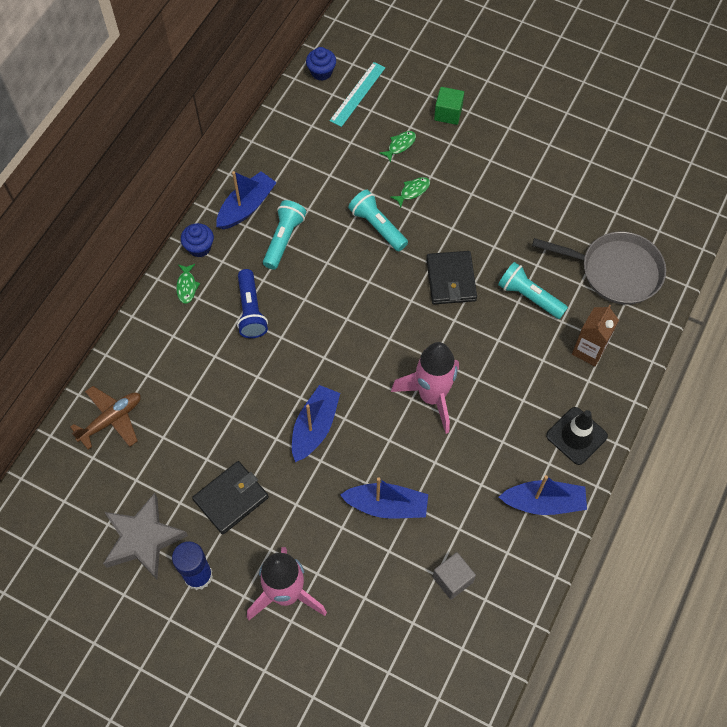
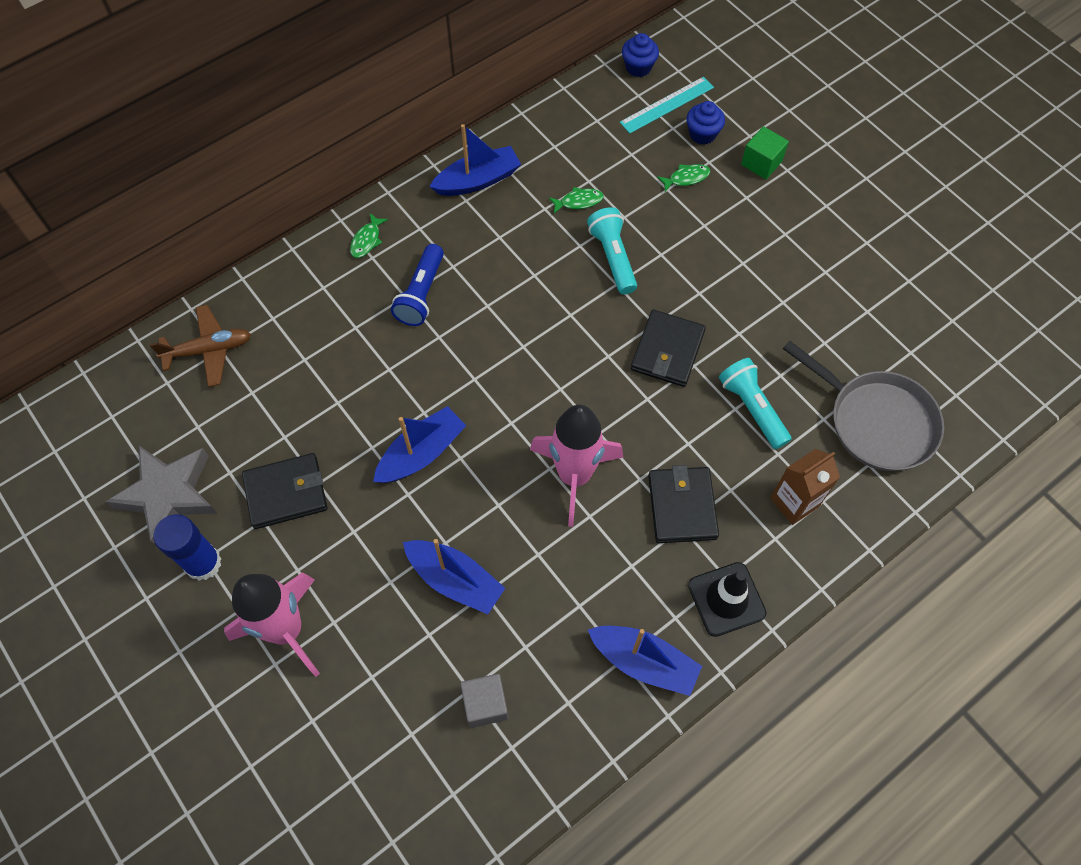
camera: 25 degrees right, 0 degrees up
blue cupcake [181,223,214,257] -> blue cupcake moved to [686,101,725,145]
turquoise flashlight [263,200,306,269] -> none
green fish [390,177,430,208] -> green fish moved to [549,187,604,214]
none -> black wallet [648,465,719,543]

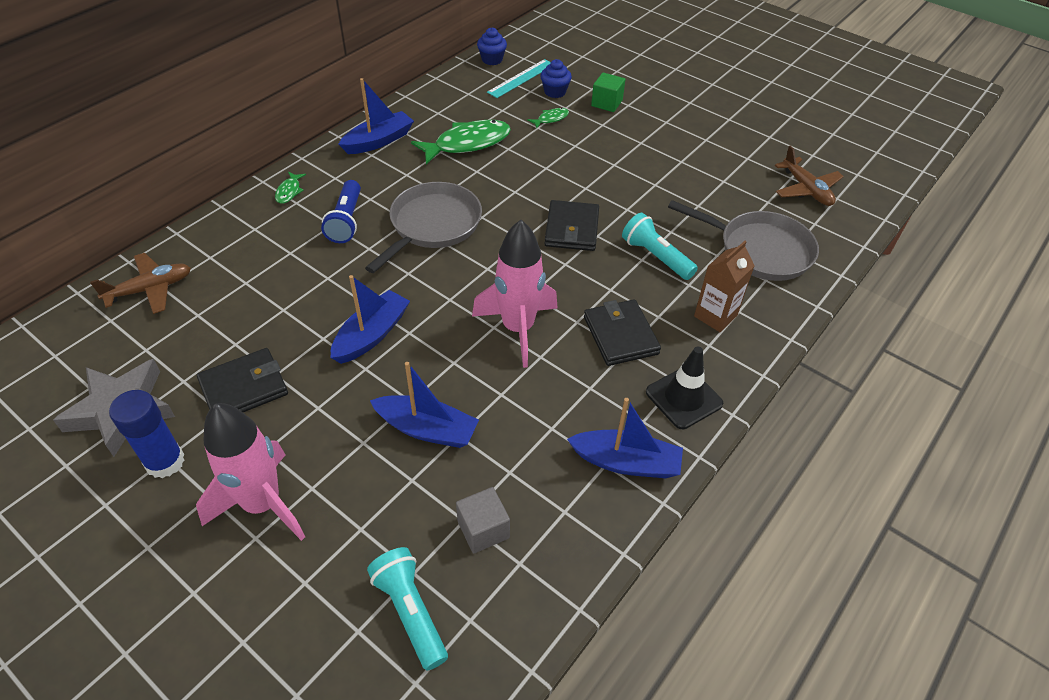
camera: 15 degrees left, 15 degrees down
green fish [549,187,604,214] -> green fish [411,120,511,164], size x2.17
turquoise flashlight [587,207,637,294] -> turquoise flashlight moved to [367,547,448,671]
none -> grey pan [365,182,482,273]
none -> brown plane [775,146,844,206]

